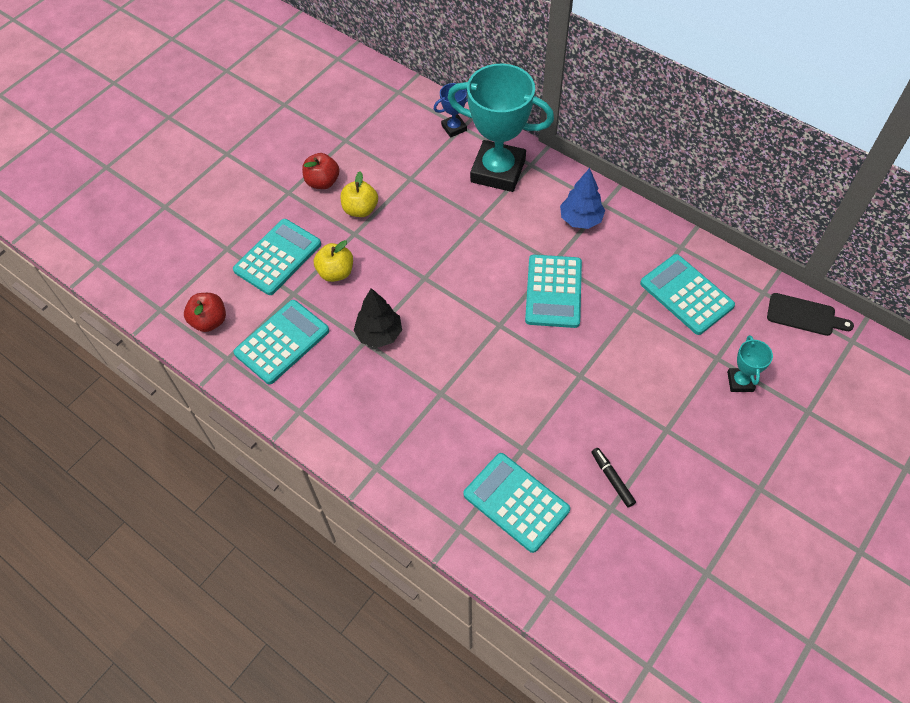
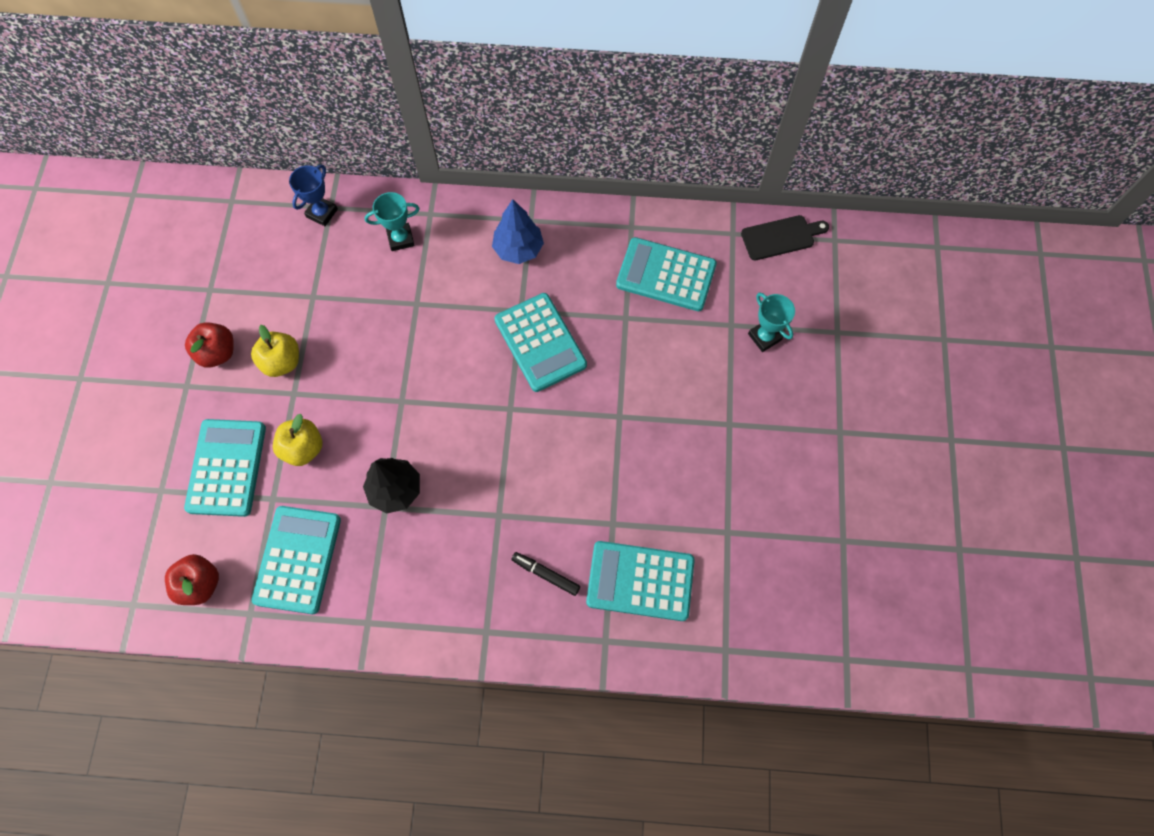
camera: 35 degrees left, 10 degrees up
turquoise trophy [448,64,554,192] -> turquoise trophy [365,192,420,251], size x0.44
black marker [592,448,636,507] -> black marker moved to [511,552,580,596]

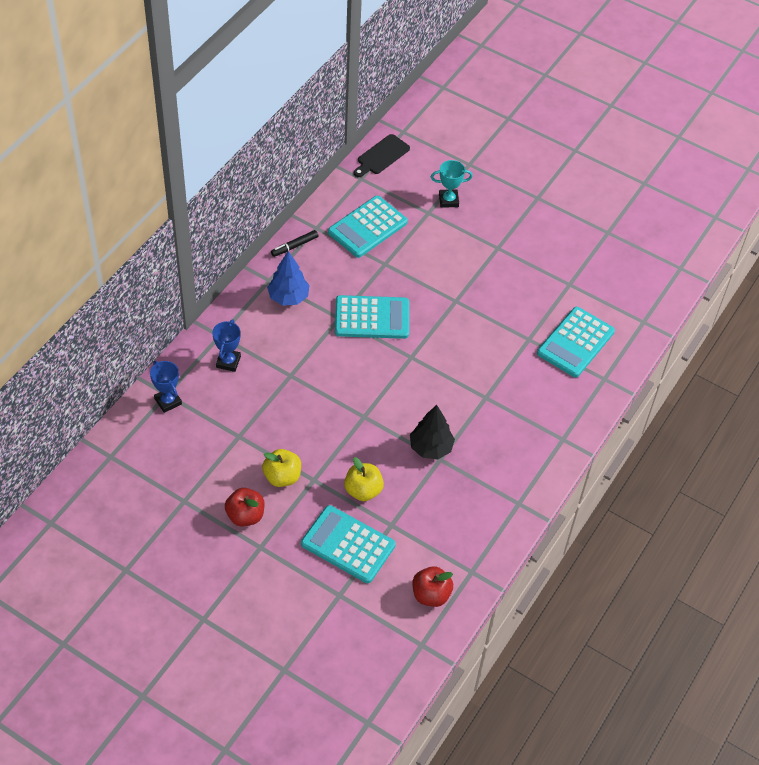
camera: 65 degrees left, 15 degrees down
turquoise calculator [252,506,341,614] -> none
turquoise trophy [365,192,420,251] -> blue trophy [212,319,241,372]
black marker [511,552,580,596] -> black marker moved to [271,230,318,257]
black cutting board [741,215,829,260] -> black cutting board turned 150 degrees counterclockwise [354,134,410,177]

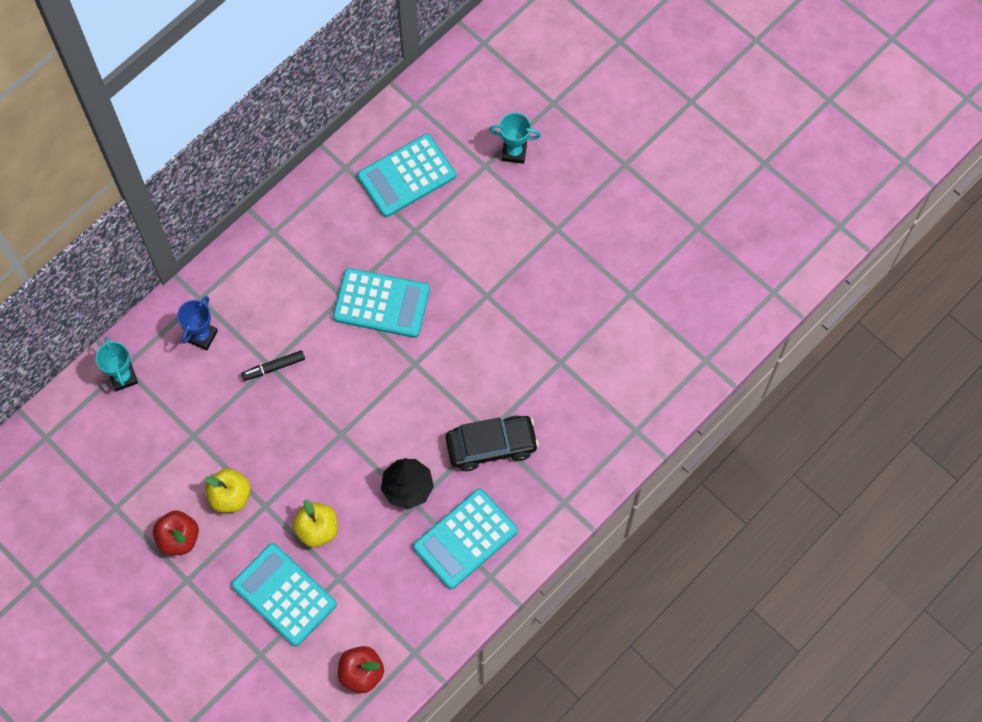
camera: 15 degrees right, 15 degrees up
blue trophy [150,361,182,413] -> turquoise trophy [96,337,138,391]
blue tree [267,251,310,306] -> none
black marker [271,230,318,257] -> black marker moved to [241,350,305,381]
black cutting board [354,134,410,177] -> none
turquoise calculator [537,307,615,377] -> turquoise calculator moved to [413,488,518,589]
none -> black car [446,416,539,471]

